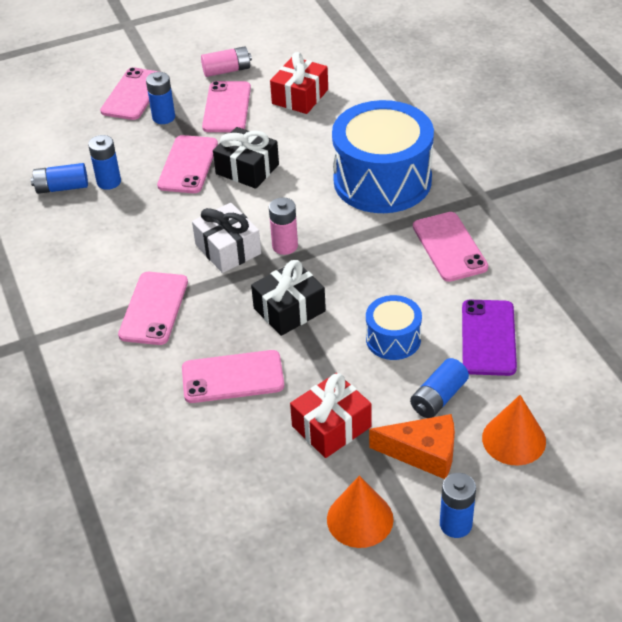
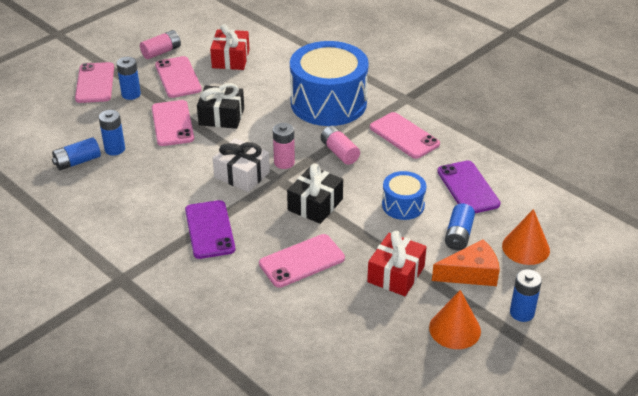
camera: 25 degrees left, 5 degrees down
pink phone [118,272,188,345] -> purple phone [185,200,235,259]
none -> pink battery [321,126,360,165]

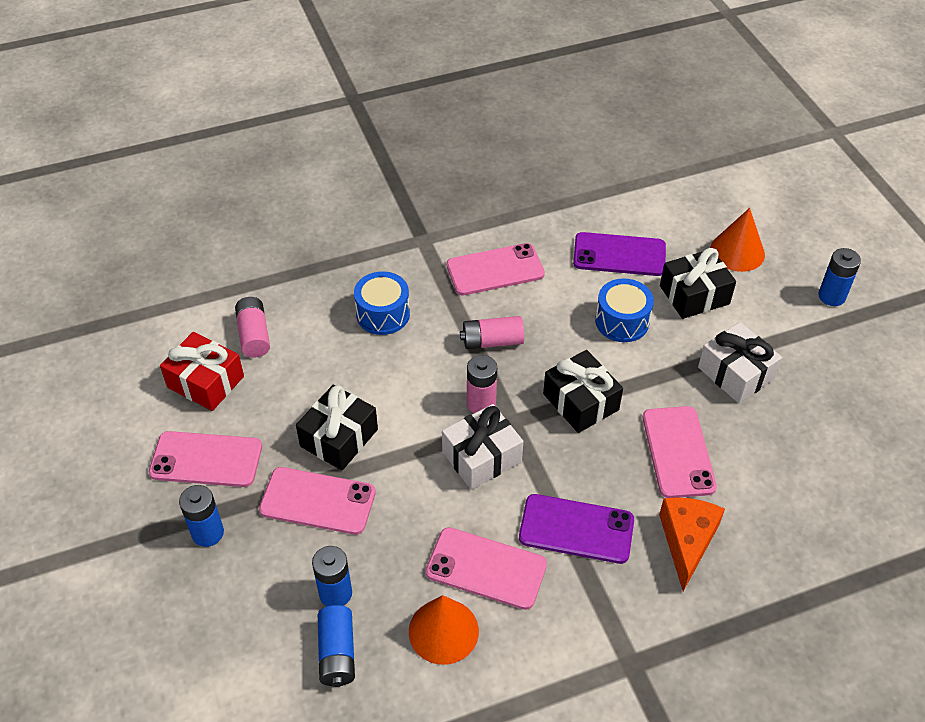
camera: 65 degrees left, 10 degrees up
pink phone [75,62,114,103] -> pink phone moved to [425,527,547,610]
pink battery [140,30,181,59] -> pink battery moved to [235,297,270,358]
blue drum [290,41,369,126] -> blue drum [354,271,410,335], size x0.49
red gift [367,231,427,296] -> white gift [698,322,782,403]
orange cone [429,290,481,349] -> orange cone moved to [409,595,479,665]
orange cheese [432,239,500,286] -> orange cheese moved to [659,497,725,591]
blue battery [445,204,475,250] -> black gift [660,248,736,319]

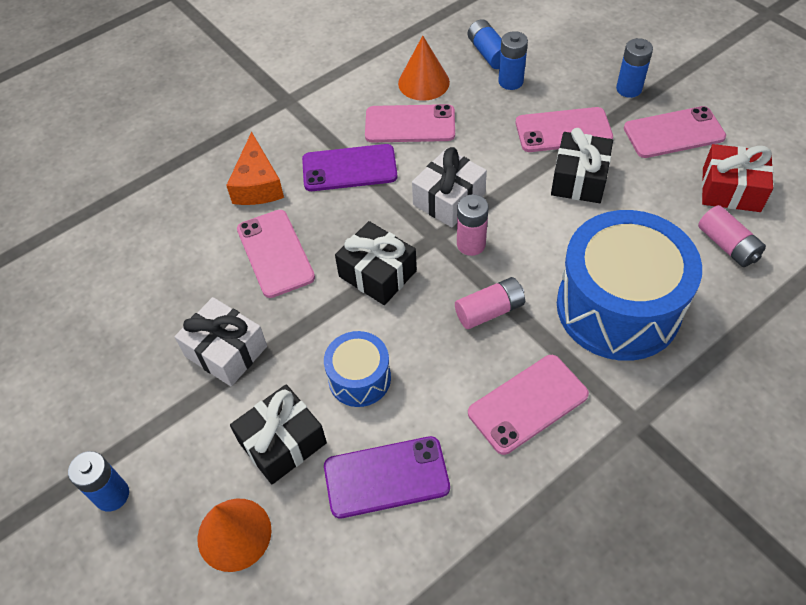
camera: 165 degrees right, 5 degrees up
blue drum [354,271,410,335] -> blue drum [557,210,702,361], size x2.03

